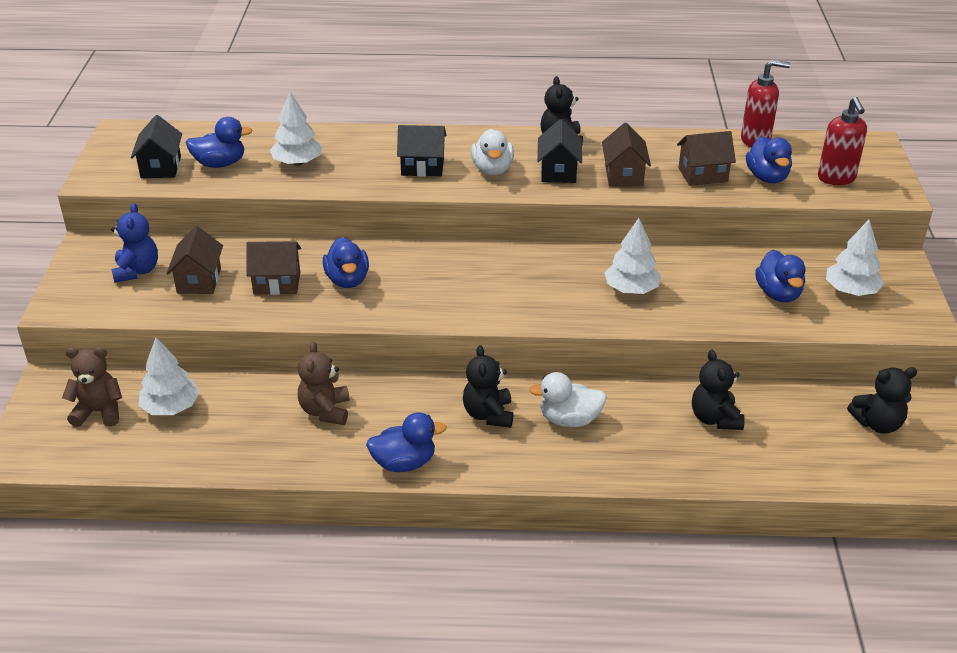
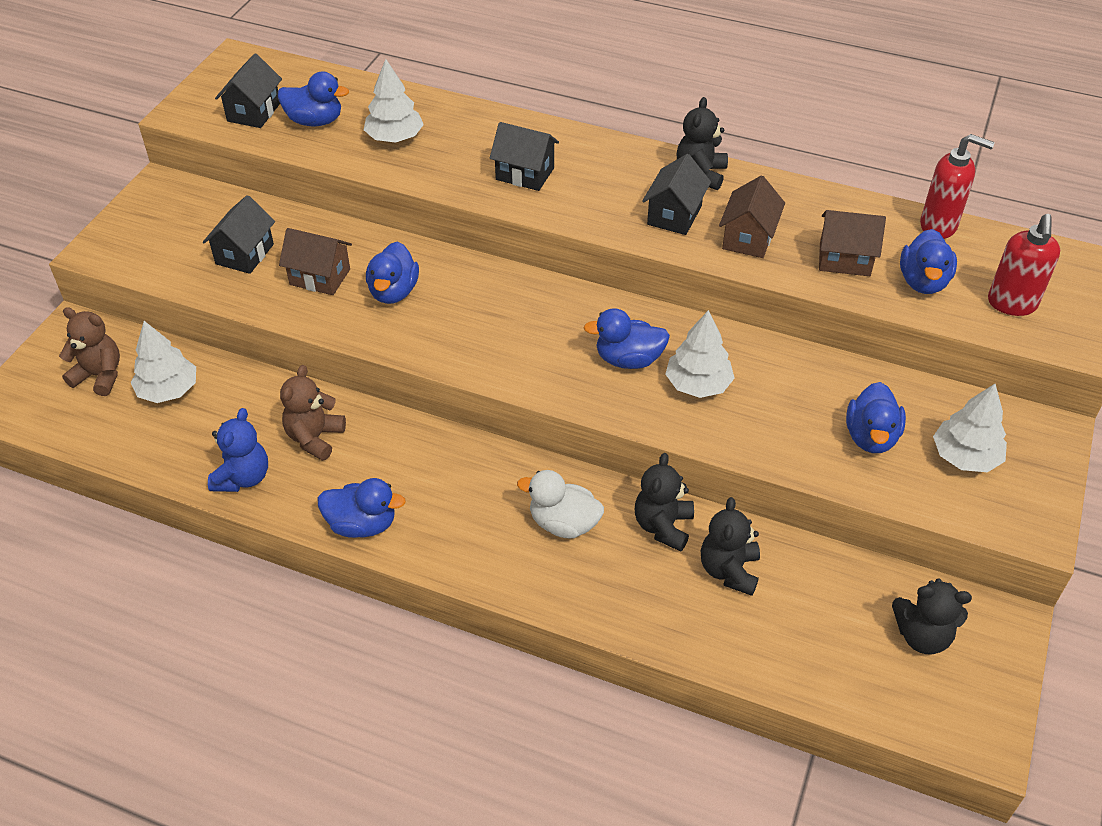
camera: 20 degrees right, 10 degrees up
blue teddy bear [111,203,158,283] -> blue teddy bear moved to [208,408,268,492]
brown house [167,226,223,294] -> black house [203,195,275,274]
black teddy bear [463,345,514,428] -> black teddy bear moved to [634,453,694,552]
white duck [471,129,514,175] -> none
none -> blue duck [583,308,670,369]

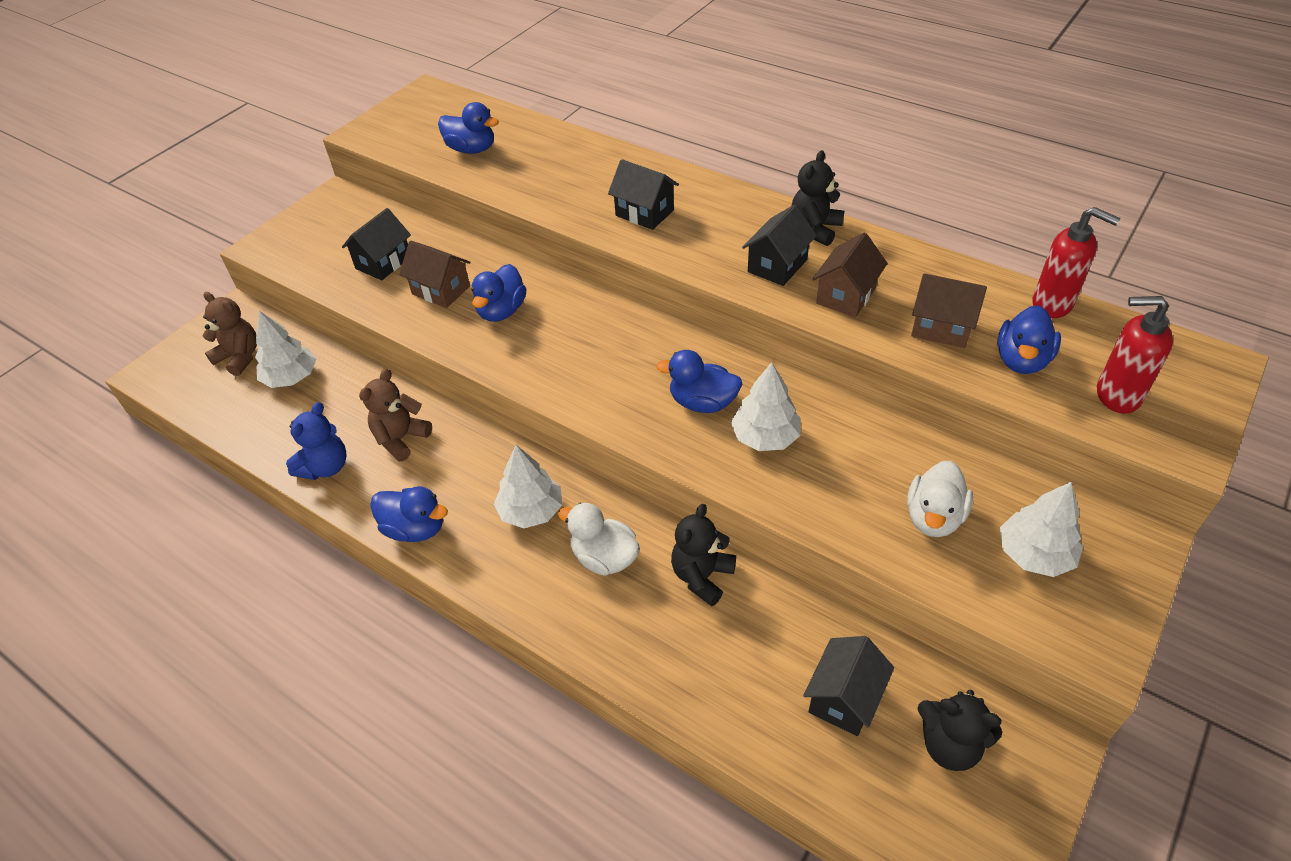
camera: 15 degrees right, 0 degrees up
black house [215,54,282,128] -> black house moved to [803,636,894,736]
white tree [364,59,424,143] -> white tree moved to [494,445,562,528]
black teddy bear [701,497,760,596] -> none
blue duck [846,382,906,453] -> white duck [907,461,973,537]
red soap dispenser [988,214,1060,316] -> red soap dispenser turned 75 degrees clockwise [1097,296,1173,413]

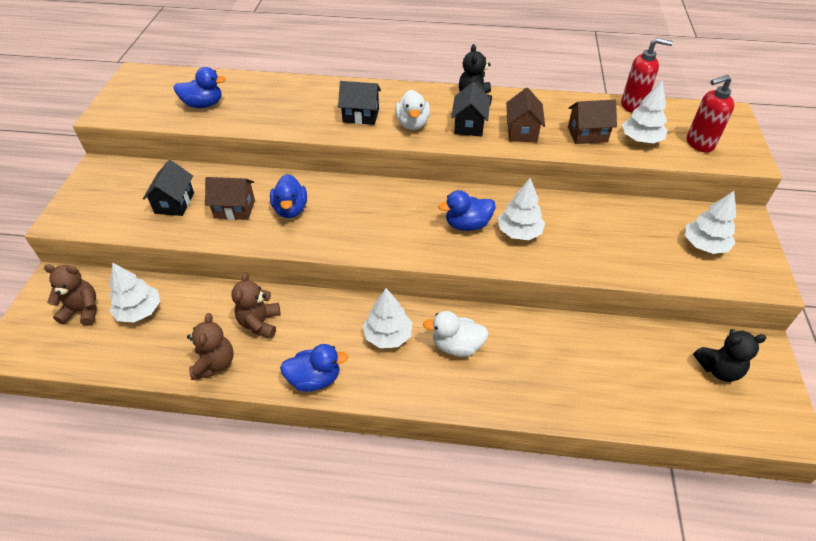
camera: 30 degrees left, 0 degrees up
blue teddy bear [286,402,346,480] -> brown teddy bear [187,313,234,380]
black teddy bear [671,504,736,606] -> none
black house [803,636,894,736] -> none
white duck [907,461,973,537] -> white duck moved to [395,90,430,130]
blue duck [997,306,1061,374] -> white tree [622,81,668,143]

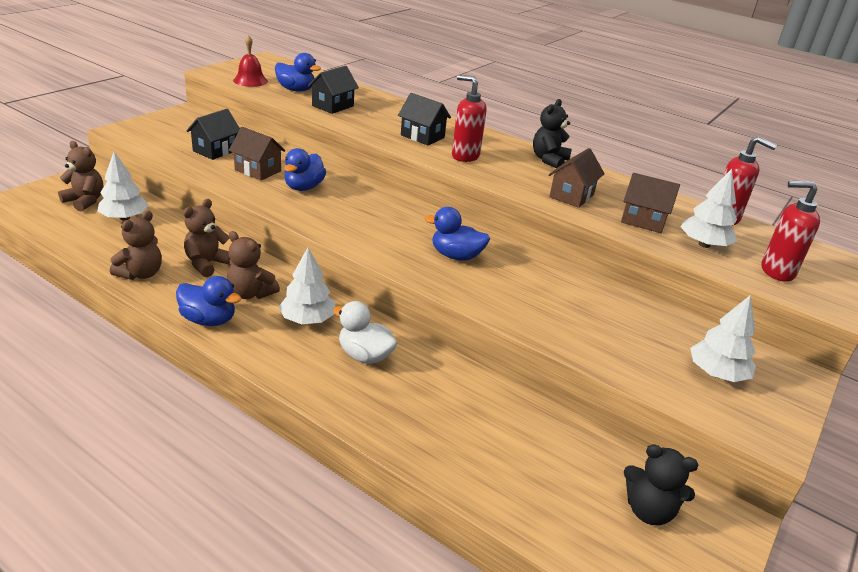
camera: 25 degrees right, 15 degrees down
white duck [395,90,430,130] -> red soap dispenser [452,75,486,162]
black house [451,82,490,136] -> black house moved to [308,66,359,114]
white tree [498,178,545,240] -> none
none -> brown teddy bear [227,231,280,299]
none -> red bell [233,35,268,87]

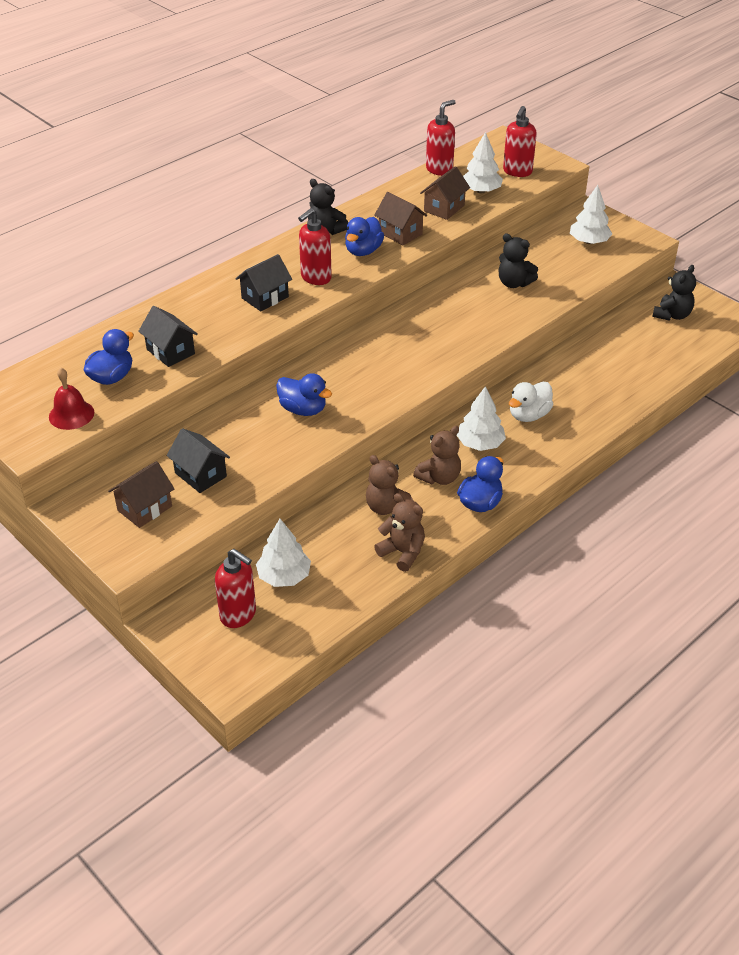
camera: 75 degrees left, 10 degrees up
brown teddy bear [58,141,103,211] -> red soap dispenser [215,549,256,628]
brown house [229,127,285,181] -> brown house moved to [108,461,175,528]
blue duck [424,207,490,261] -> blue duck moved to [345,217,384,256]
none -> black teddy bear [499,233,538,288]

